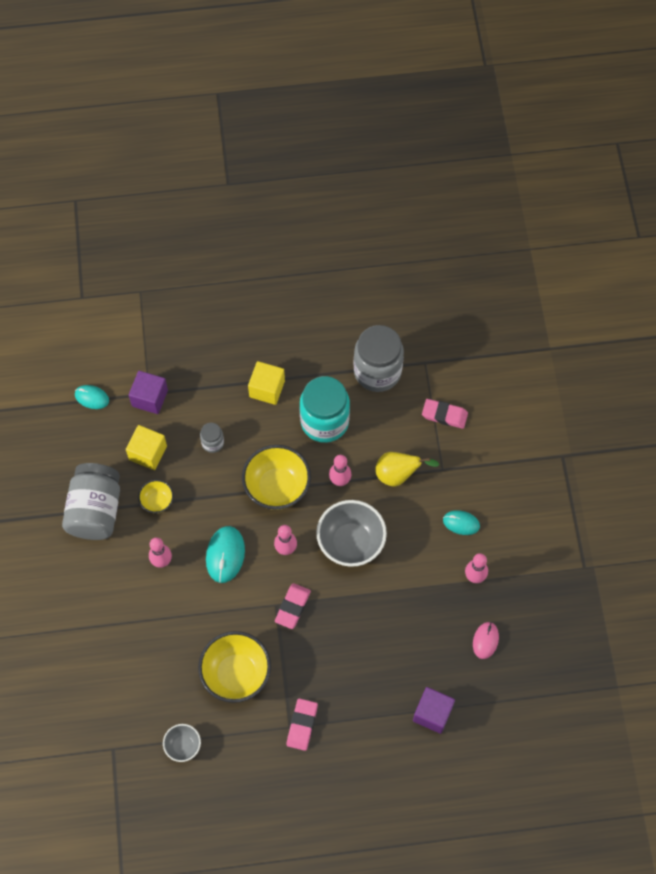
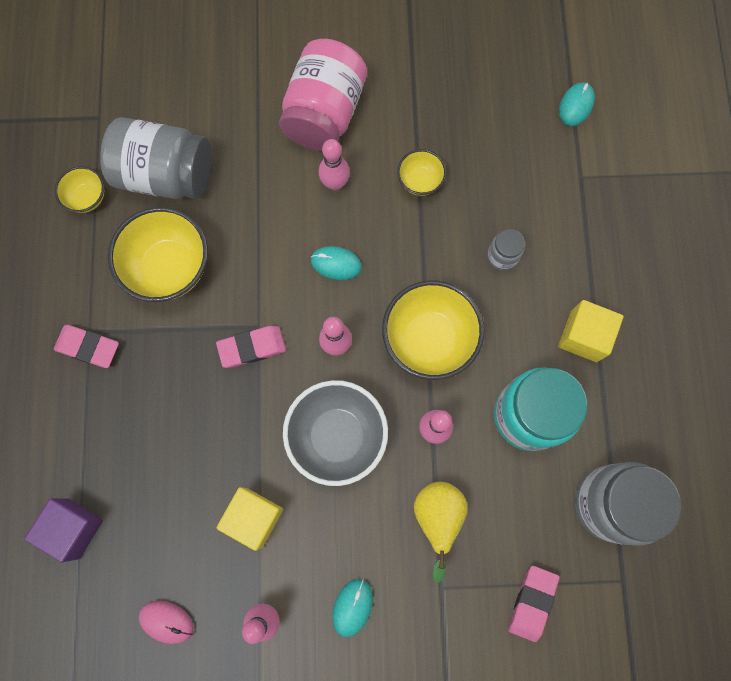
camera: 95 degrees right, 10 degrees up
grey jar [62,463,120,540] -> grey jar moved to [100,117,211,199]
yellow cube [126,425,167,470] -> yellow cube moved to [216,487,283,551]
purple cube [129,371,168,414] -> none
grey bowl [163,724,201,762] -> yellow bowl [55,166,104,213]
turquoise mouse [206,526,245,583] -> turquoise mouse [311,246,362,280], size x0.64
pink eraser [275,583,311,629] -> pink eraser turned 45 degrees counterclockwise [216,326,286,368]
none -> pink jar [279,39,367,151]

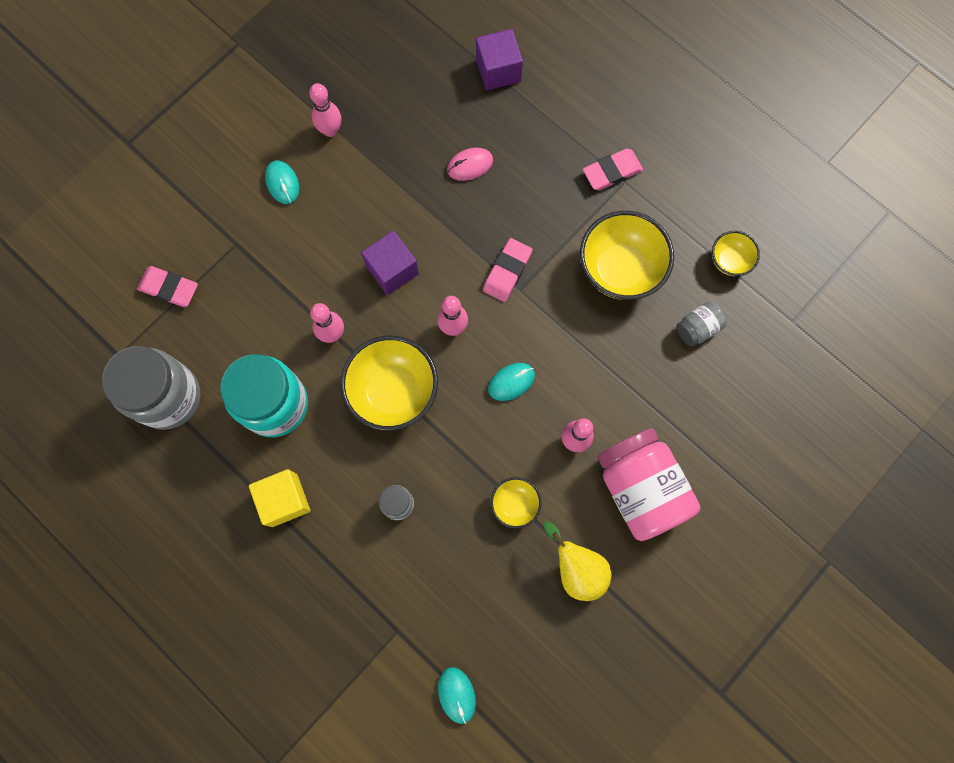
camera: 135 degrees right, 0 degrees up
grey jar [100,117,211,199] -> grey jar [676,301,727,347], size x0.46
pink mouse [139,601,194,644] -> pink mouse moved to [447,148,493,181]
yellow cube [216,487,283,551] -> none
grey bowl [283,380,388,486] -> purple cube [361,231,419,295]
yellow pear [414,482,468,584] -> yellow pear moved to [543,521,612,601]
pink eraser [508,566,559,642] -> pink eraser turned 45 degrees counterclockwise [137,266,198,307]

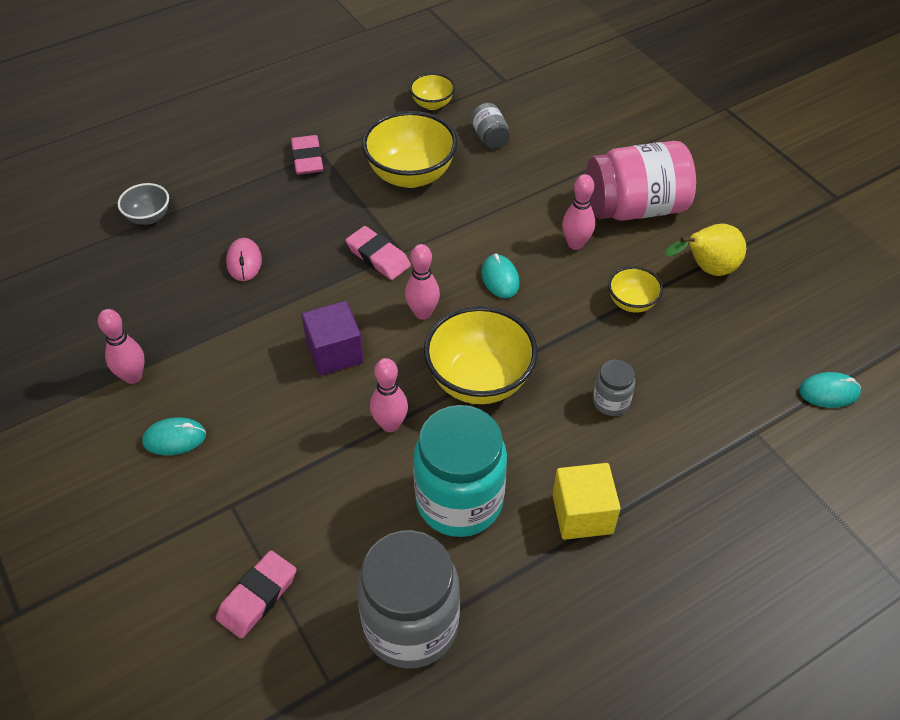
camera: 75 degrees left, 25 degrees down
purple cube [476,29,523,90] -> grey bowl [118,183,169,225]

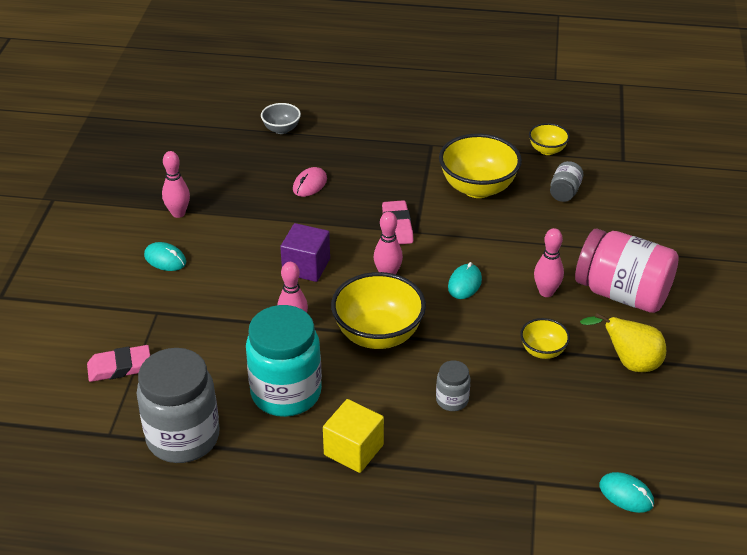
camera: 40 degrees right, 10 degrees down
pink eraser [291,135,323,175] -> none

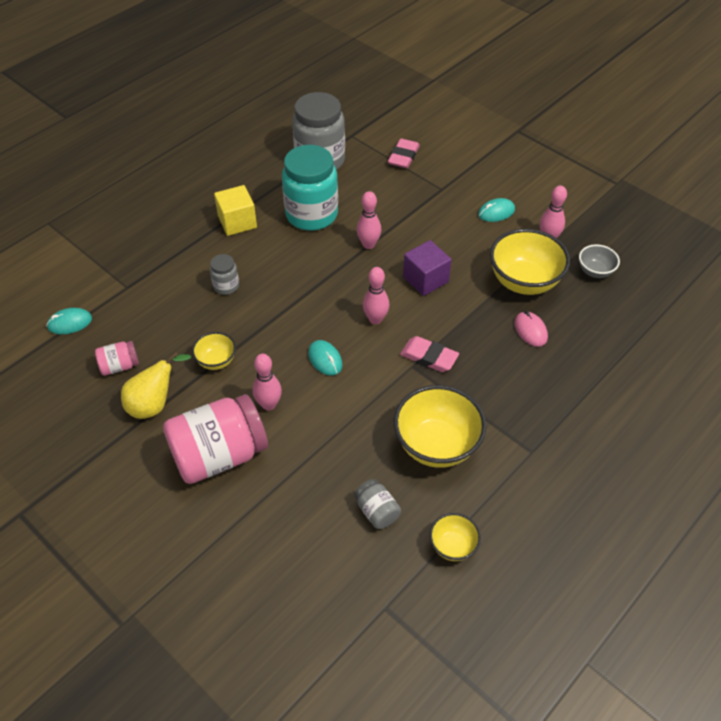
camera: 125 degrees right, 10 degrees up
grey bowl [261,103,301,134] -> grey bowl moved to [579,244,620,278]
yellow bowl [331,272,426,349] -> yellow bowl moved to [490,229,570,295]
none -> pink jar [95,341,139,376]

